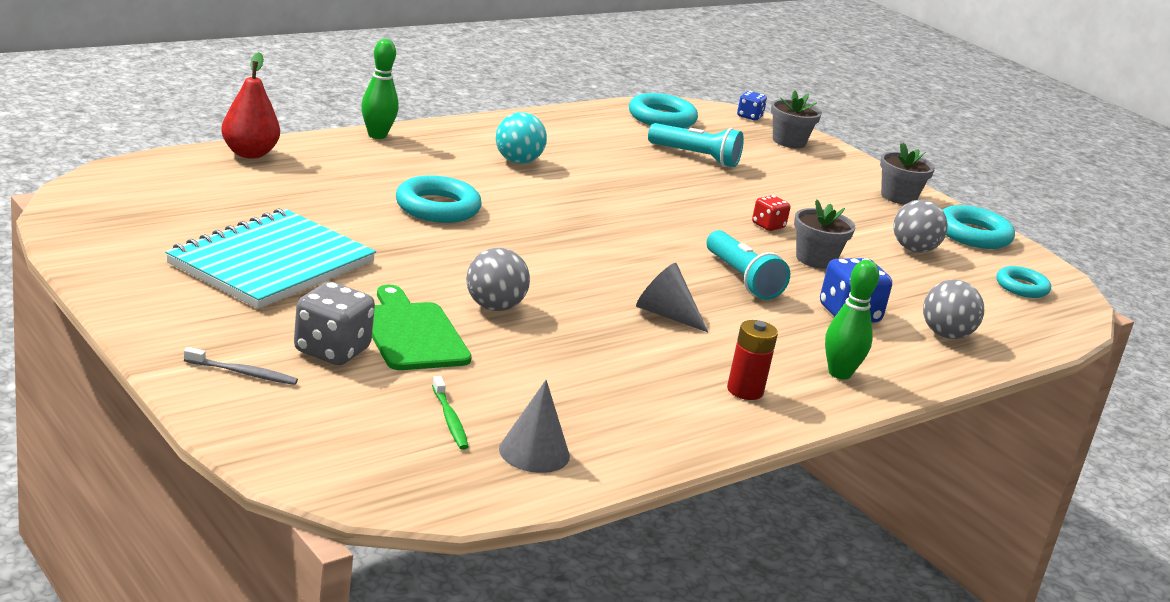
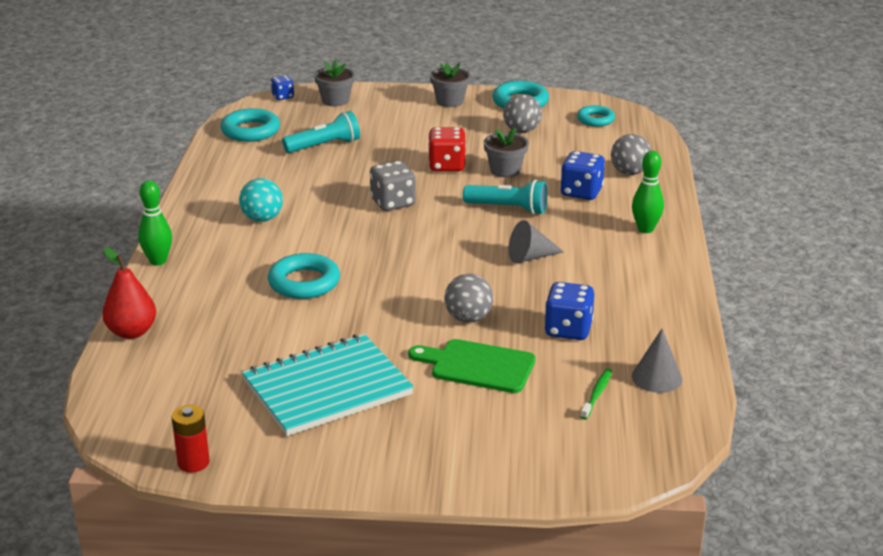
camera: 45 degrees left, 5 degrees up
turquoise notebook [165,209,376,309] -> turquoise notebook turned 75 degrees clockwise [242,334,414,436]
grey toothbrush [184,347,298,385] -> none
grey dice [294,282,375,365] -> grey dice moved to [370,161,416,211]
green toothbrush [432,376,469,450] -> green toothbrush turned 90 degrees counterclockwise [581,369,612,419]
red battery [727,320,778,400] -> red battery moved to [172,405,210,473]
red dice [752,195,791,231] -> red dice [428,127,466,171], size x1.70
none -> blue dice [544,282,594,340]

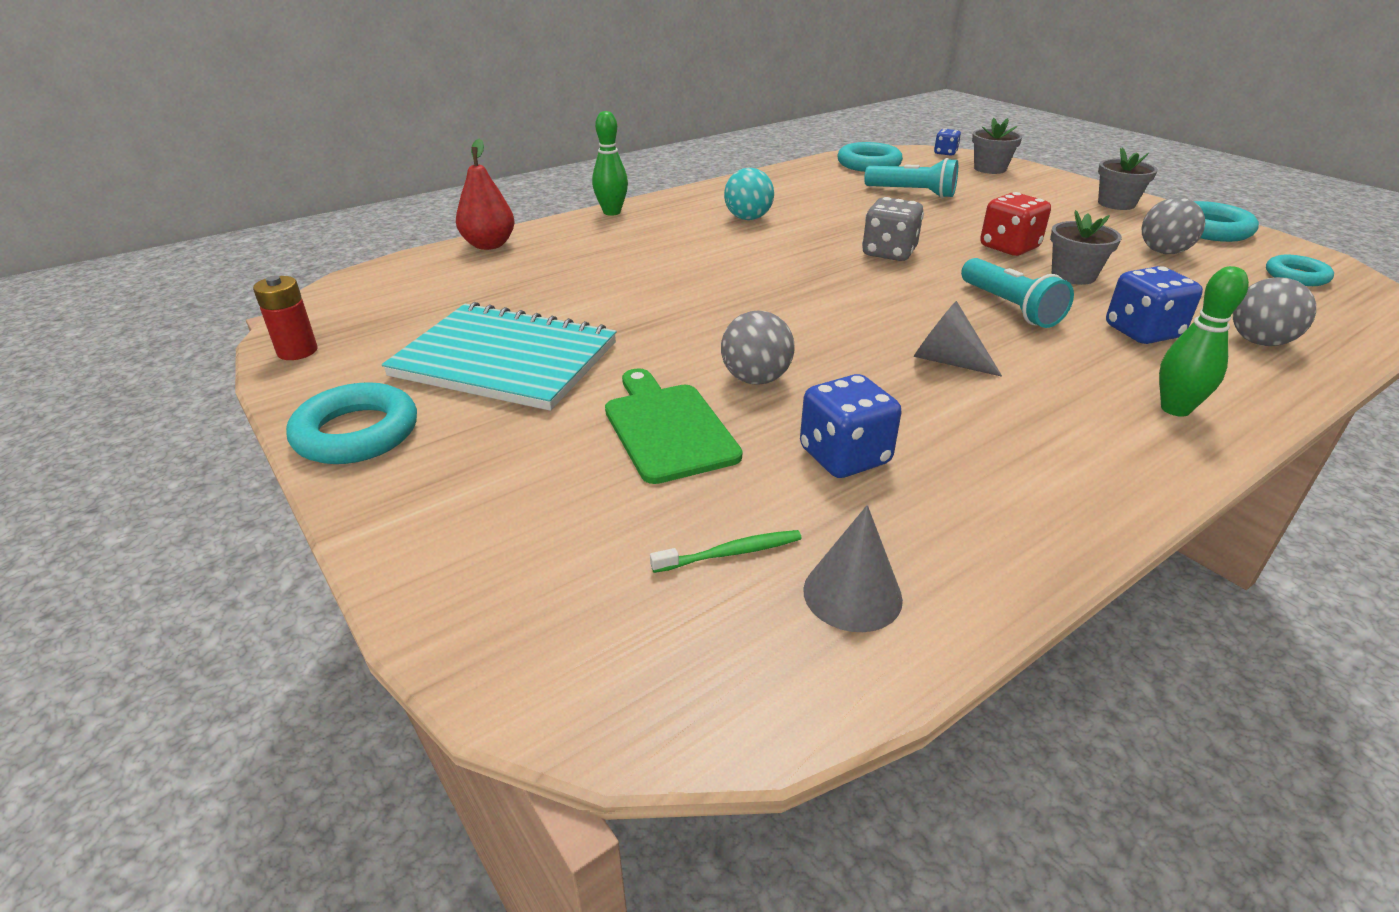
camera: 50 degrees right, 5 degrees up
turquoise ring [268,253,340,299] -> turquoise ring moved to [286,382,417,464]

